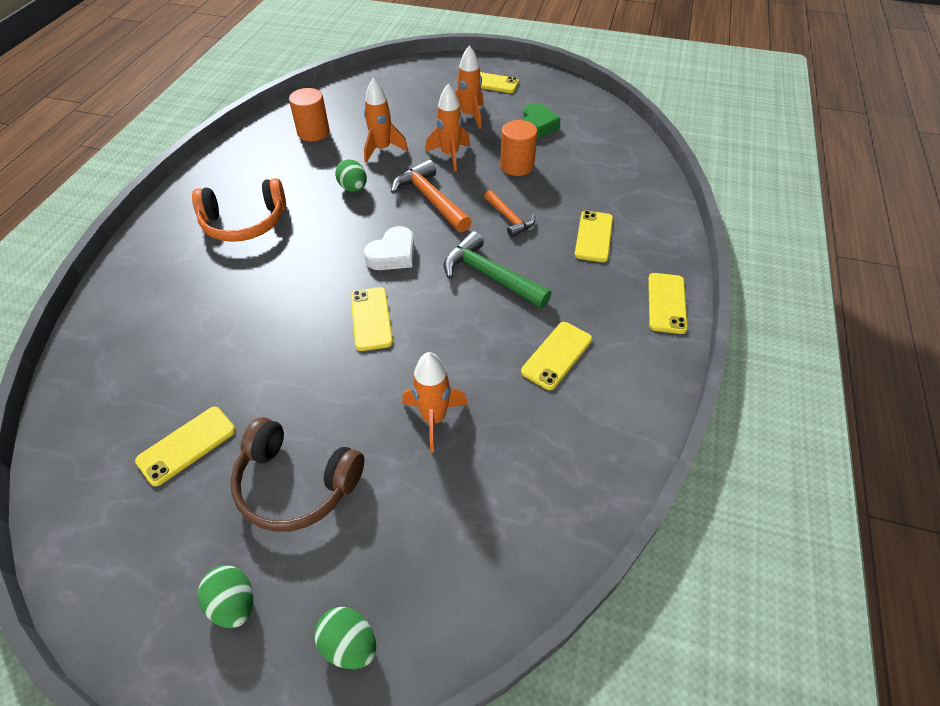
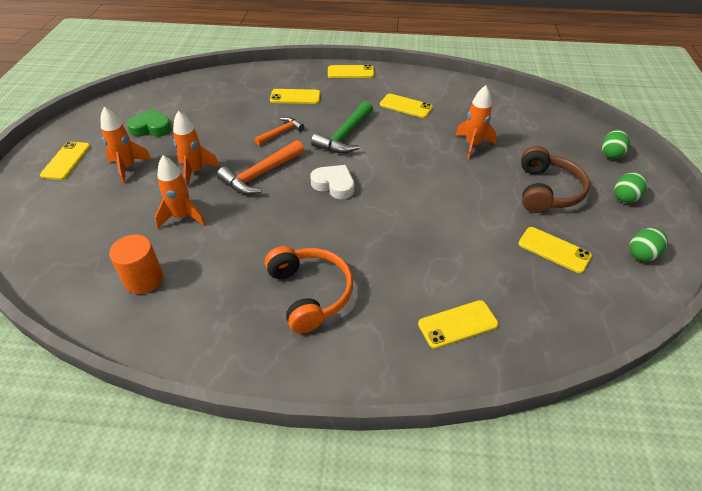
camera: 100 degrees left, 5 degrees down
green egg [335,159,367,192] -> green egg moved to [629,228,667,261]
yellow phone [351,287,393,351] -> yellow phone moved to [418,300,499,349]
orange cylinder [500,120,537,176] -> none

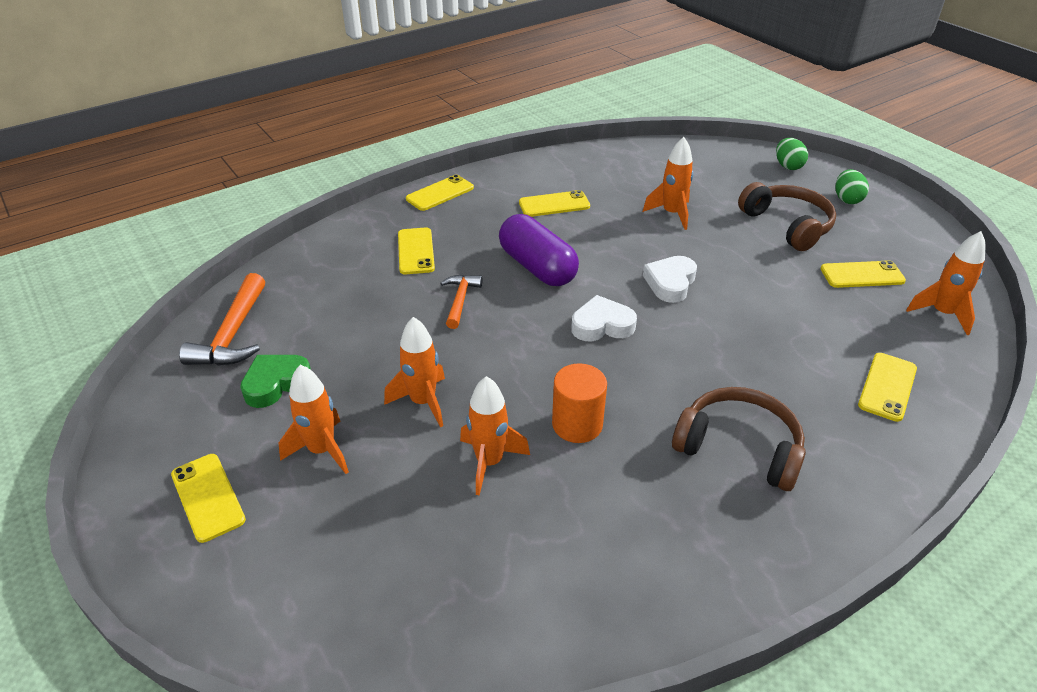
camera: 40 degrees left, 5 degrees down
orange cylinder [109,234,163,294] -> orange cylinder moved to [552,363,607,443]
orange hammer [217,140,304,195] -> orange hammer moved to [179,273,265,366]
orange headphones [265,246,353,334] -> brown headphones [672,387,806,491]
yellow phone [270,89,321,104] -> yellow phone turned 60 degrees counterclockwise [398,228,435,274]
green hammer [311,101,373,153] -> purple capsule [499,214,579,286]
green egg [629,228,667,261] -> none
none -> white heart [643,256,697,303]
none -> orange rocket [906,231,986,335]

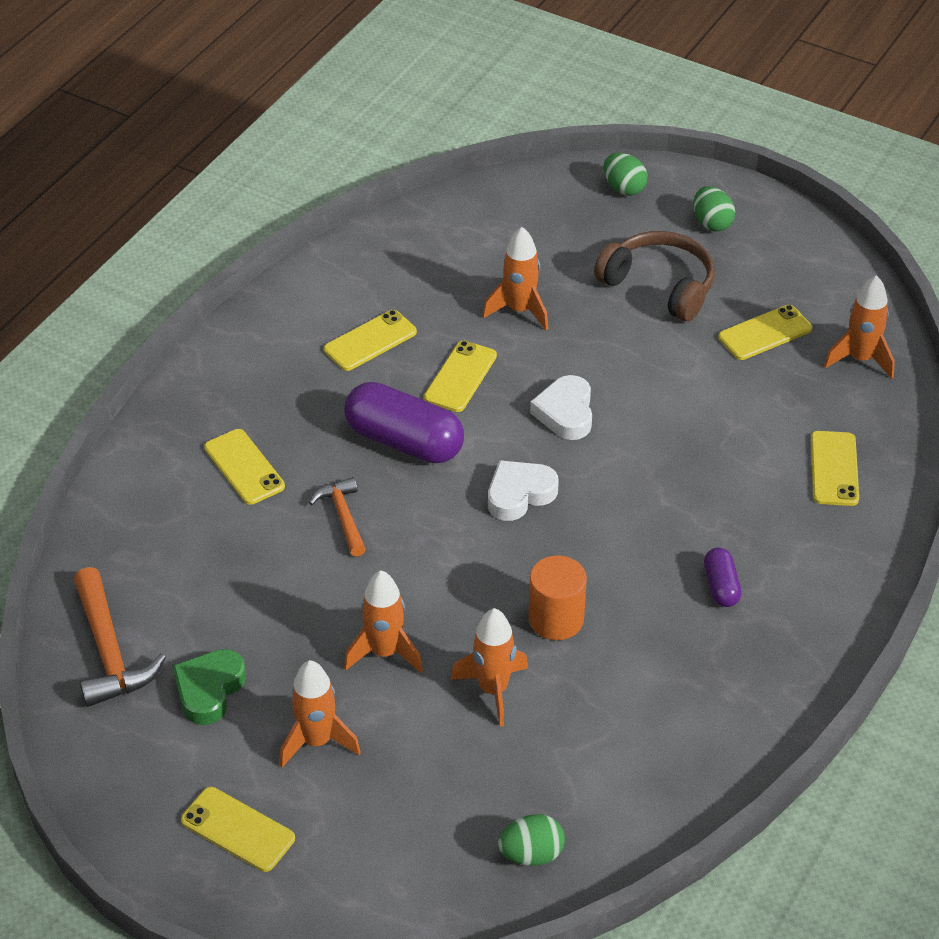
camera: 25 degrees left, 5 degrees up
yellow phone [406,175,474,211] -> yellow phone moved to [424,341,497,412]
brown headphones [672,387,806,491] -> purple capsule [704,548,742,607]
none -> green egg [498,814,565,866]

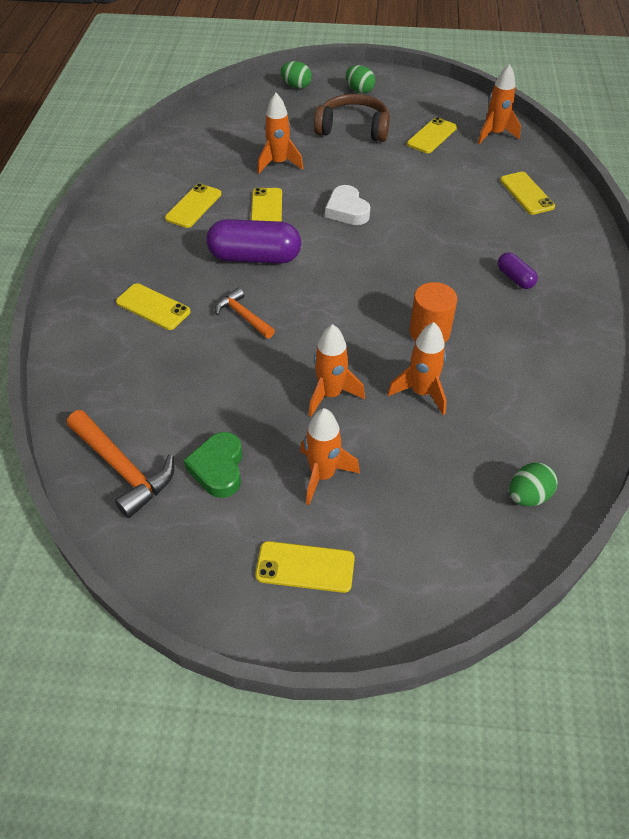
camera: 25 degrees left, 5 degrees up
white heart [488,460,559,521] -> none

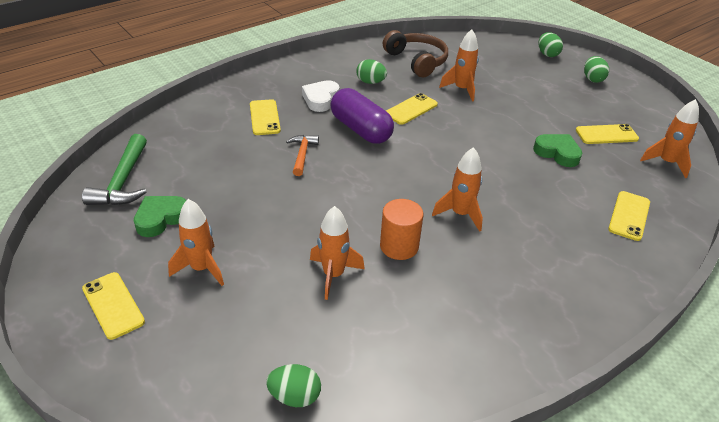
camera: 45 degrees right, 10 degrees down
orange hammer [67,410,174,518] -> green hammer [82,134,147,206]
yellow phone [165,184,221,228] -> green egg [356,59,387,84]
orange rocket [309,324,365,417] -> orange rocket moved to [432,147,483,232]
brown headphones [314,94,390,142] -> brown headphones moved to [383,30,448,77]
white heart [325,185,370,225] -> white heart moved to [302,80,340,112]
purple capsule [498,252,538,289] -> none
none -> green heart [533,134,582,167]

